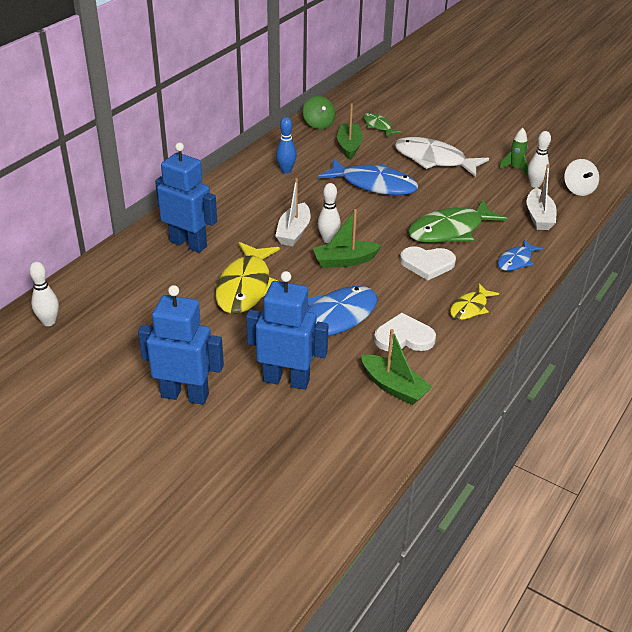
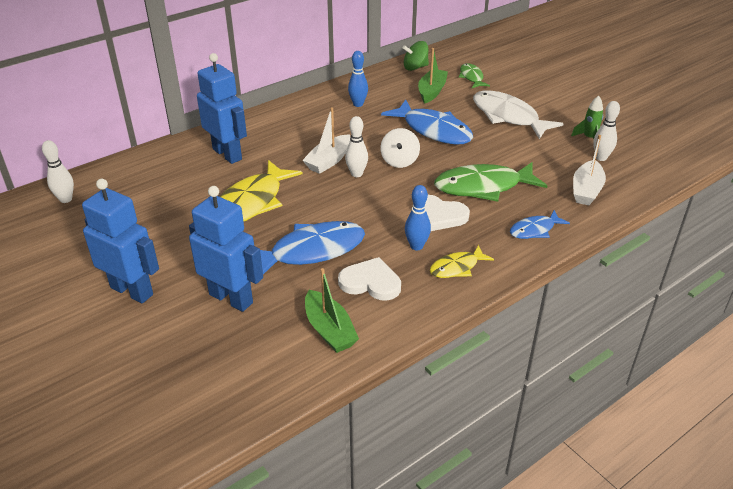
camera: 20 degrees right, 0 degrees up
green spinning top [303,96,335,129] -> green spinning top turned 75 degrees clockwise [403,41,429,71]
green boat [313,209,382,268] -> none
white spinning top [564,159,599,196] -> white spinning top moved to [380,128,420,168]
none -> blue bowling pin [405,185,431,250]

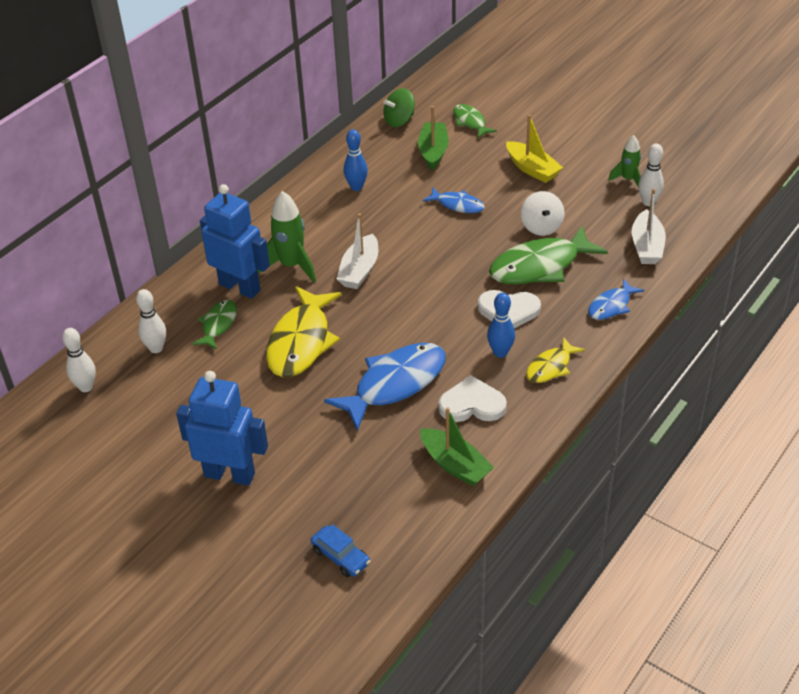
camera: 15 degrees left, 5 degrees up
blue robot [189,186,263,312] -> none
white bowling pin [345,116,368,177] -> white bowling pin moved to [136,289,166,353]
white spinning top [380,128,420,168] -> white spinning top moved to [521,191,564,236]
blue fish [381,100,473,145] -> blue fish [423,187,485,213], size x0.54
white fish [473,91,564,139] -> yellow boat [506,115,563,183]
none -> green fish [192,300,237,350]
none -> green rocket [258,191,316,283]
none -> blue car [311,524,370,577]

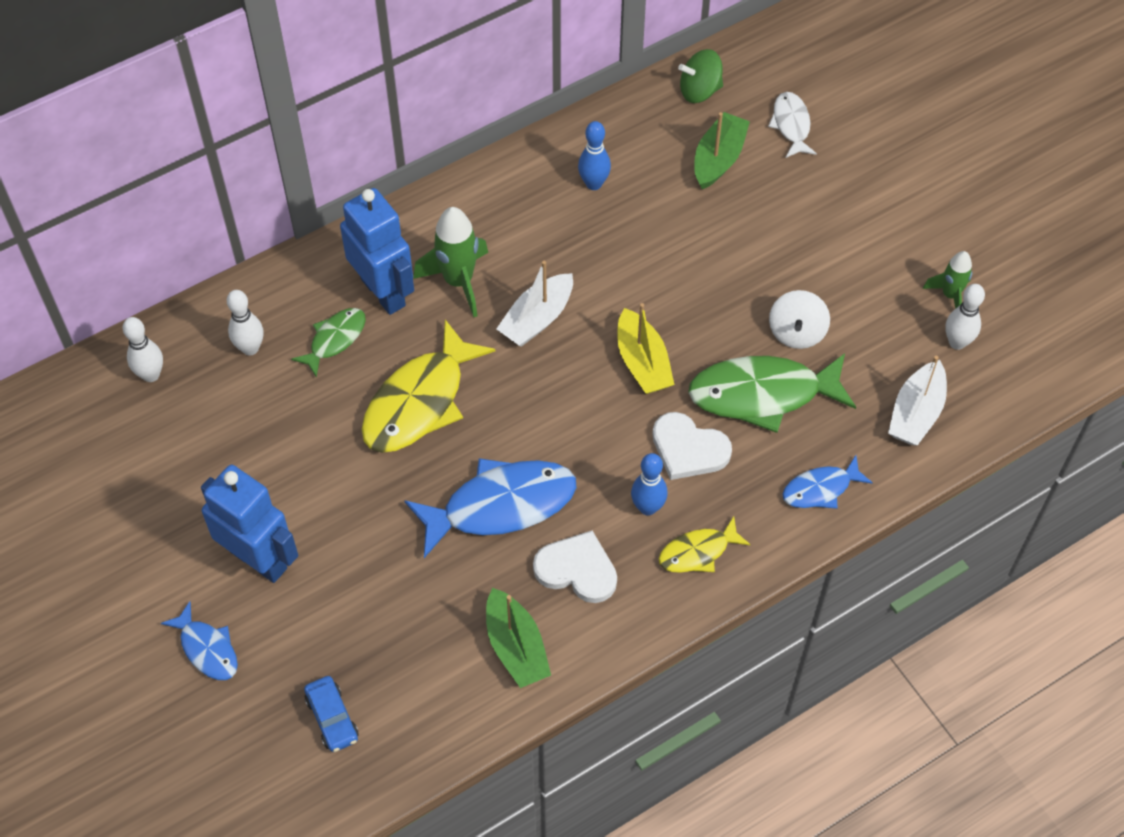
camera: 20 degrees right, 15 degrees up
blue fish [423,187,485,213] -> blue fish moved to [161,601,238,680]
green fish [453,104,497,138] -> white fish [768,92,817,158]
yellow boat [506,115,563,183] -> yellow boat moved to [617,303,674,394]

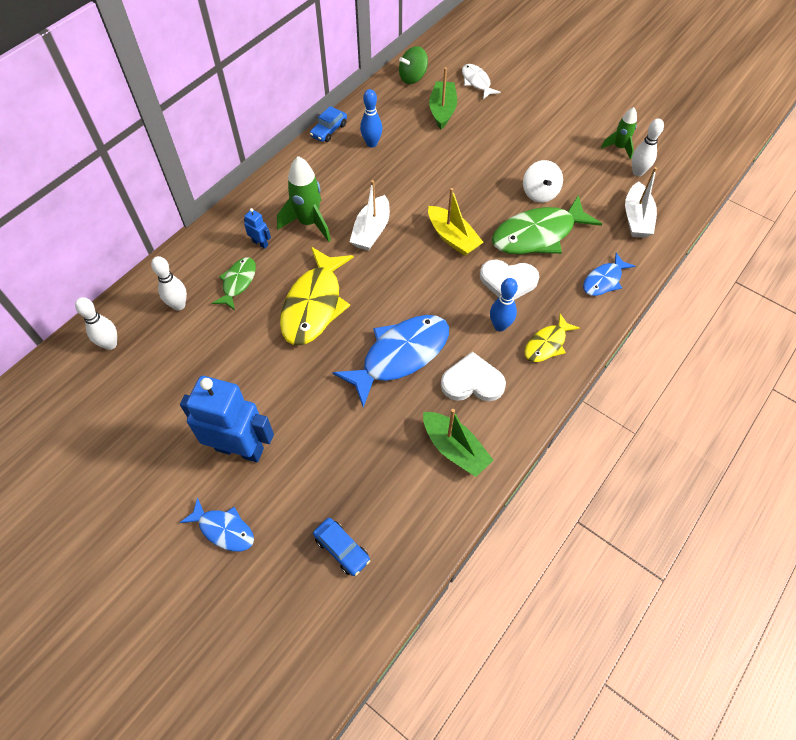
camera: 20 degrees left, 0 degrees up
blue robot [340,188,414,315] -> blue robot [244,208,271,249], size x0.42
none -> blue car [310,106,347,142]

